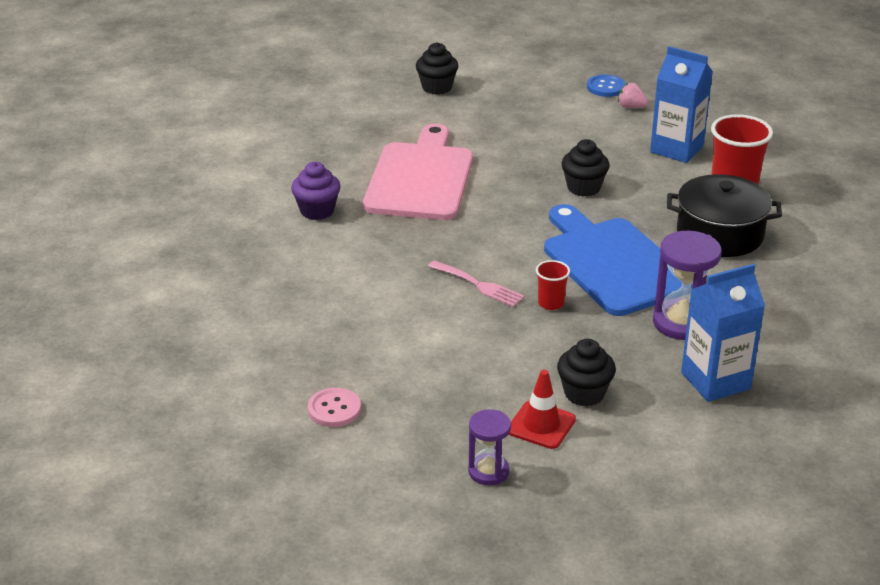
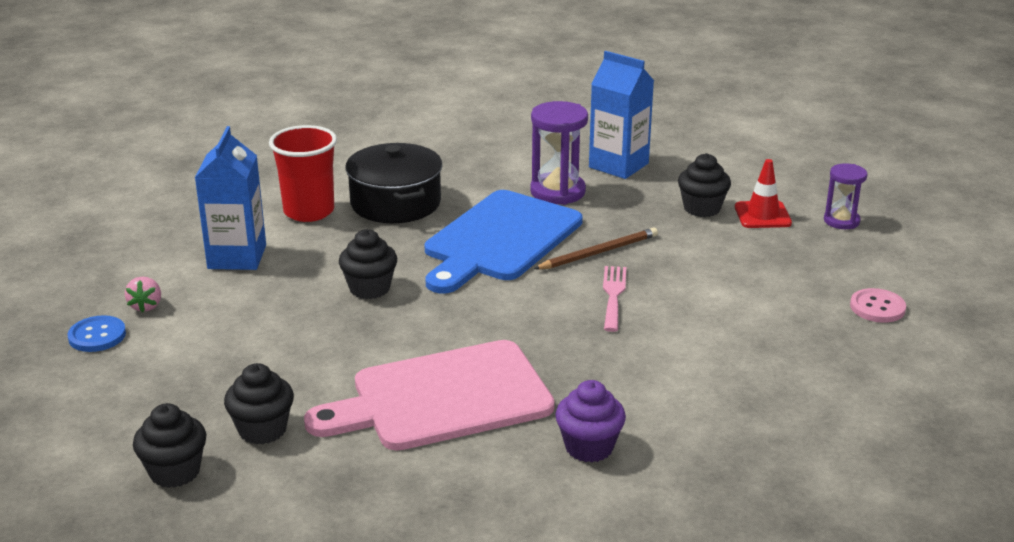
camera: 120 degrees left, 5 degrees down
red cup [536,260,570,310] -> brown pencil [534,228,658,270]
none -> black cupcake [224,363,294,445]

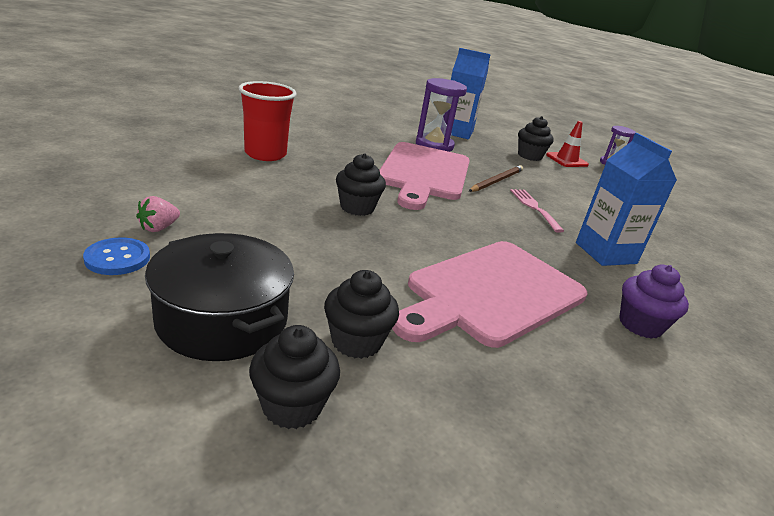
camera: 25 degrees left, 0 degrees up
pink strawberry [125,276,161,312] -> pink strawberry turned 60 degrees clockwise [136,196,180,232]
blue carton [195,126,266,270] -> blue carton moved to [576,133,677,266]
black pot [345,143,443,223] -> black pot moved to [145,233,294,361]
blue cutting board [425,190,583,294] -> pink cutting board [380,142,470,210]
pink button [850,288,906,323] -> none

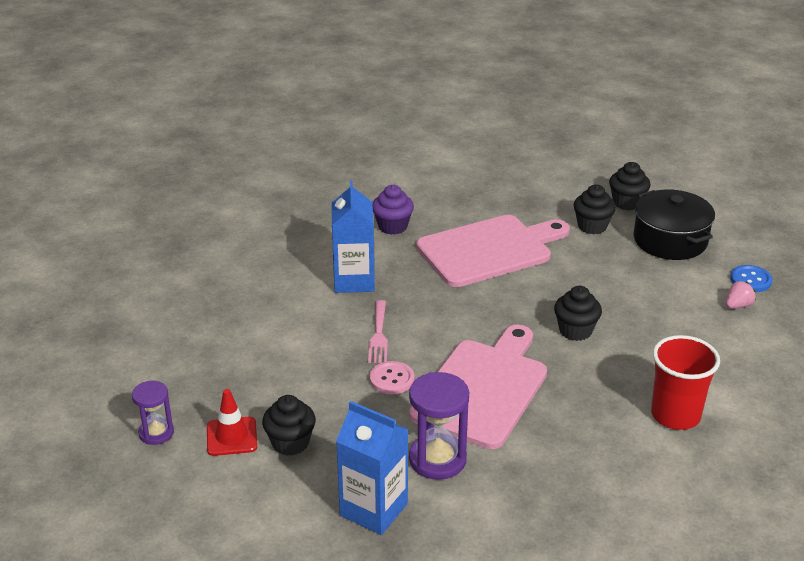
camera: 160 degrees left, 5 degrees up
brown pencil [469,165,523,192] -> pink button [370,361,415,394]

